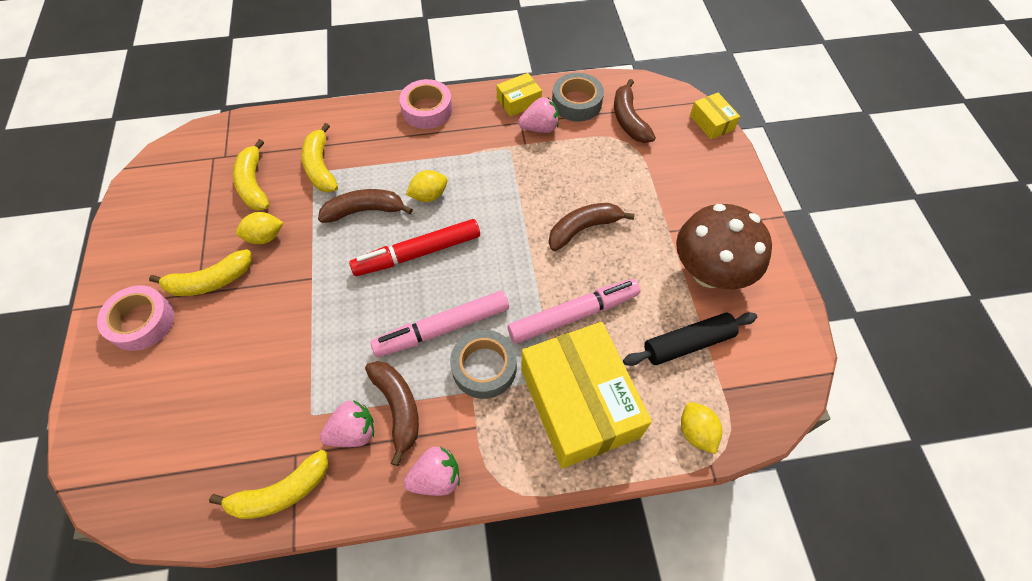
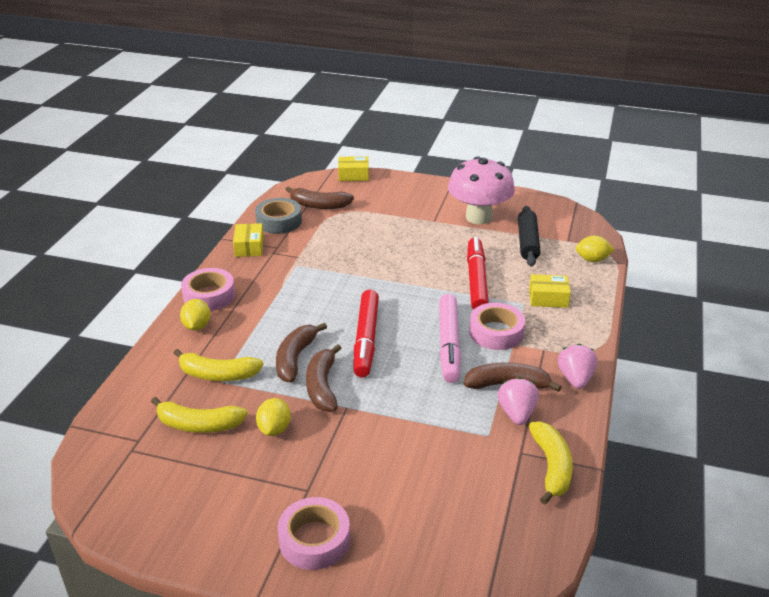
camera: 65 degrees left, 25 degrees down
yellow banana [149,249,251,296] -> none
yellow lemon [406,170,448,202] -> yellow lemon moved to [180,299,210,330]
grey tape [450,330,517,399] -> pink tape [469,303,525,350]
pink marker [508,279,640,344] -> red marker [467,237,489,310]
pink strawberry [518,97,559,133] -> none
yellow box [521,322,652,468] -> yellow box [529,274,571,308], size x0.44
brown banana [549,203,635,251] -> brown banana moved to [306,344,341,412]
brown mushroom [676,204,772,289] -> pink mushroom [448,156,515,224]

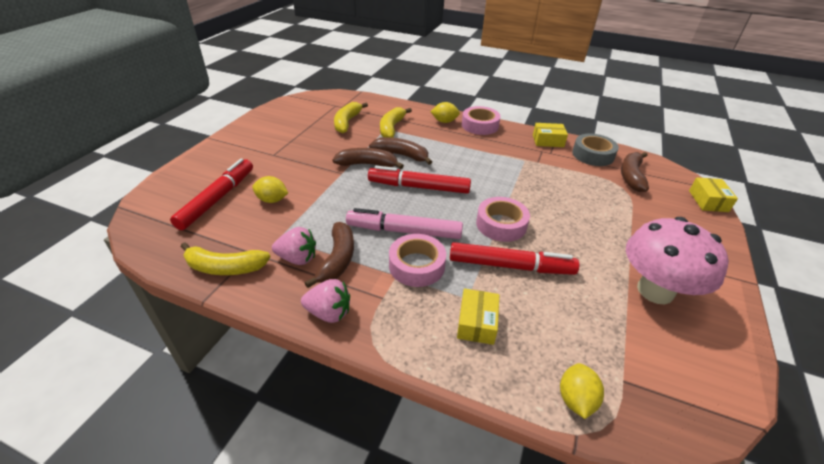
camera: 95 degrees right, 5 degrees up
yellow lemon [256,398,291,436] -> yellow lemon moved to [252,176,288,203]
pink tape [277,497,350,570] -> pink tape moved to [476,197,530,242]
black rolling pin [518,206,541,267] -> none
none -> red marker [170,158,253,230]

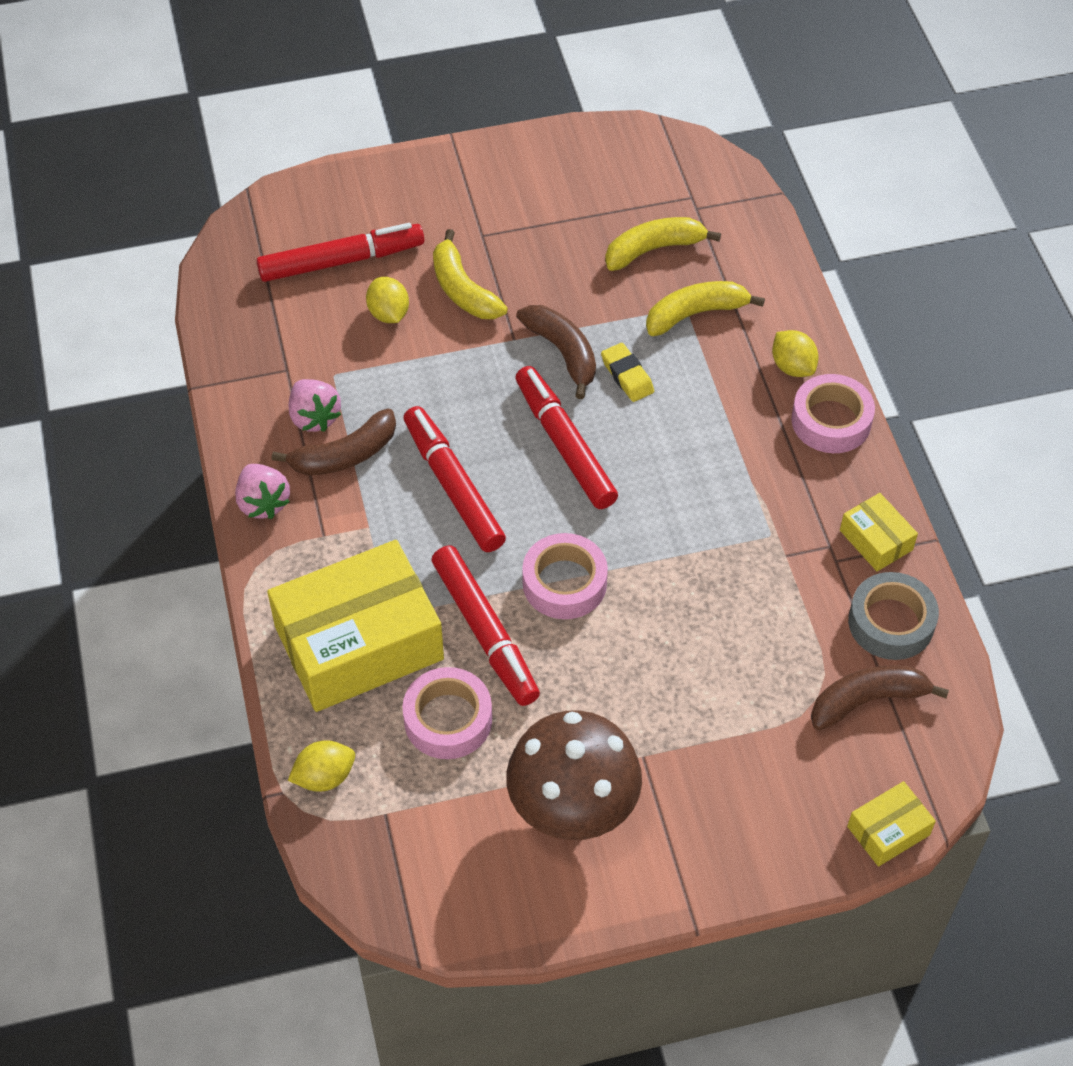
camera: 55 degrees right, 15 degrees up
yellow banana [181,242,270,275] -> yellow banana moved to [433,229,508,319]
pink marker [346,208,463,239] -> red marker [403,406,506,552]
brown banana [369,137,432,165] -> yellow eraser [601,343,654,402]
pink tape [389,234,446,287] -> pink tape moved to [402,667,492,759]
yellow box [457,289,499,345] -> yellow box [267,540,444,712], size x2.25
pink mushroom [626,217,729,304] -> brown mushroom [506,710,642,840]

